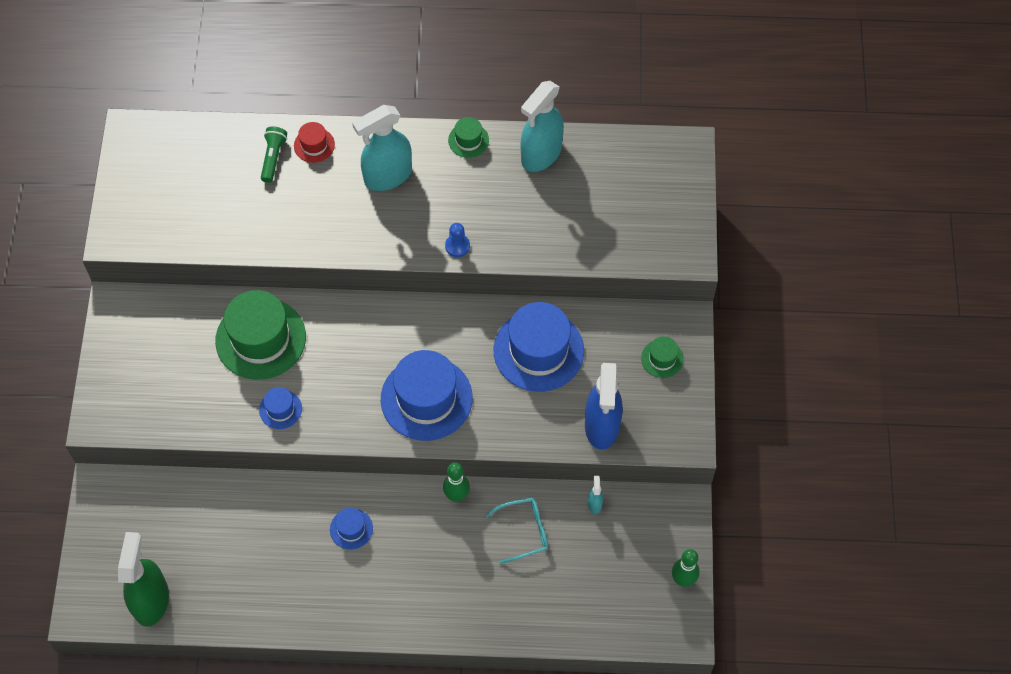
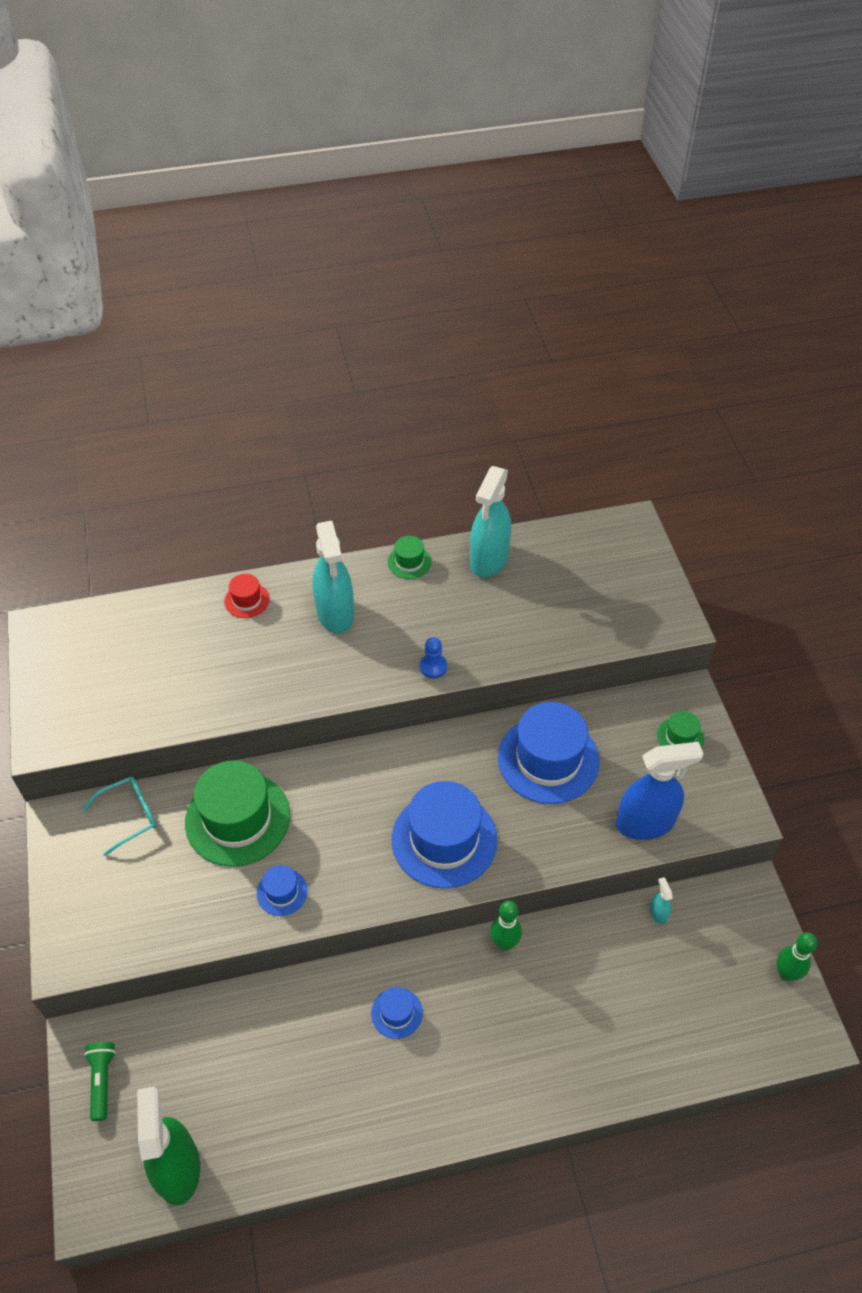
camera: 15 degrees left, 10 degrees down
green flashlight [261,126,287,183] -> green flashlight moved to [84,1042,116,1121]
turquoise spray bottle [352,105,412,191] -> turquoise spray bottle turned 60 degrees counterclockwise [313,521,354,634]
turquoise glasses [486,498,548,564] -> turquoise glasses moved to [83,777,157,856]
blue spray bottle [585,363,623,450] -> blue spray bottle turned 90 degrees counterclockwise [616,742,703,840]

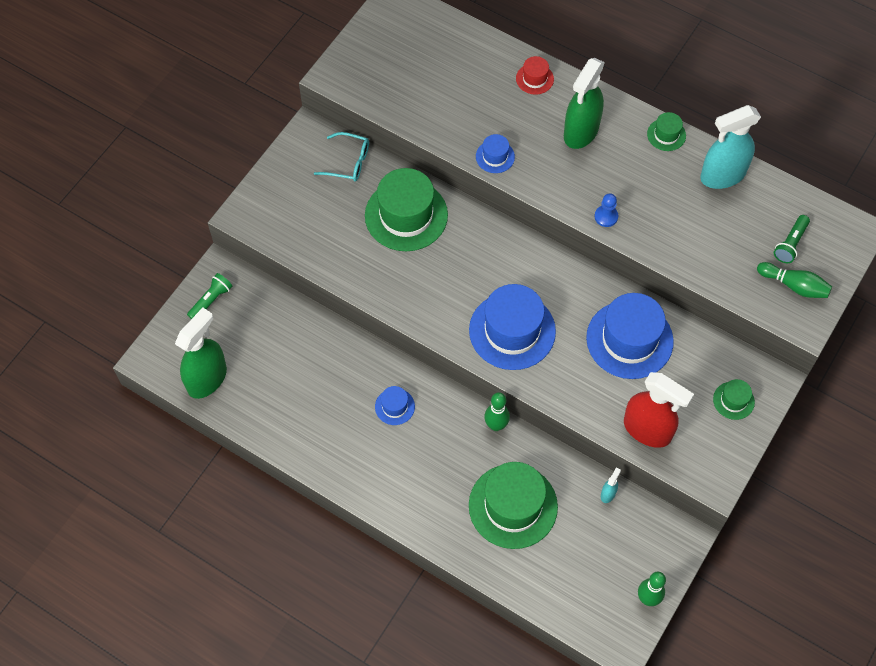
camera: 45 degrees right, 10 degrees up
blue hat [257,865,308,916] -> blue hat moved to [476,134,515,173]
turquoise spray bottle [313,521,354,634] -> green spray bottle [564,58,605,149]
blue spray bottle [616,742,703,840] -> red spray bottle [624,372,694,448]
none -> green hat [469,462,558,549]
none -> green bowling pin [757,262,832,298]
none -> green flashlight [774,215,810,263]

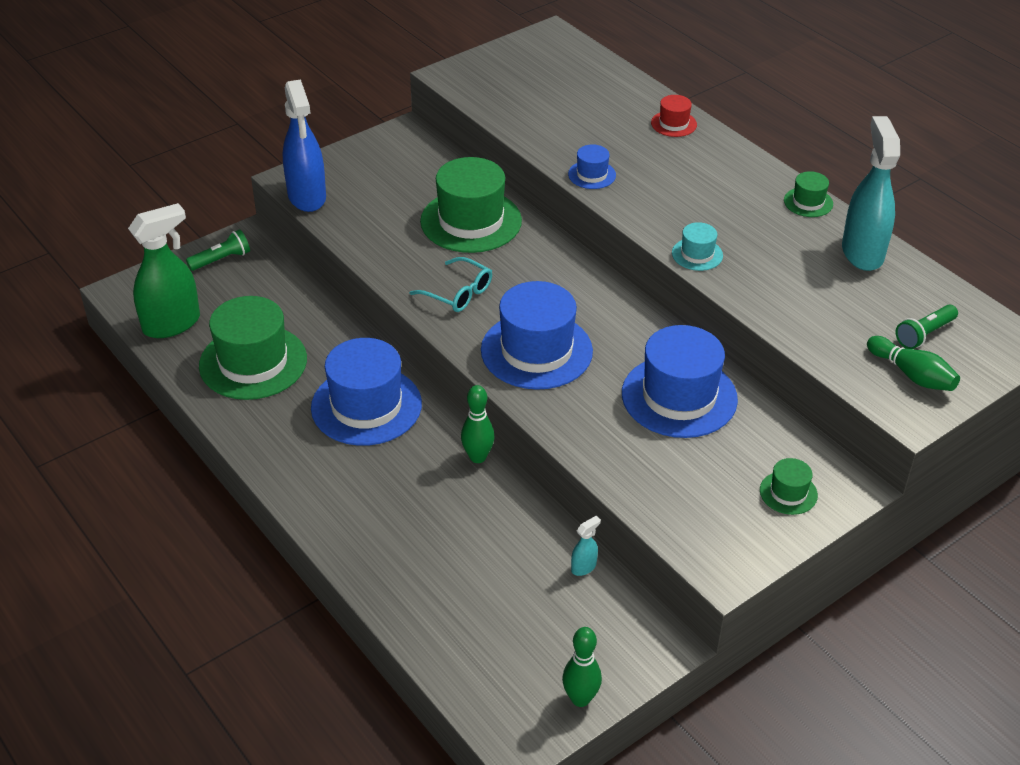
camera: 20 degrees right, 20 degrees down
turquoise glasses [314,132,369,181] -> turquoise glasses moved to [409,257,492,312]
blue hat [375,386,415,425] -> blue hat [311,338,422,446], size x2.15
green hat [469,462,558,549] -> green hat moved to [199,296,307,400]
green spray bottle [564,58,605,149] -> none
blue pawn [595,193,618,227] -> turquoise hat [672,222,723,271]
red spray bottle [624,372,694,448] -> none
turquoise spray bottle [700,105,761,189] -> turquoise spray bottle turned 90 degrees clockwise [842,116,900,271]
none -> blue spray bottle [283,79,326,212]

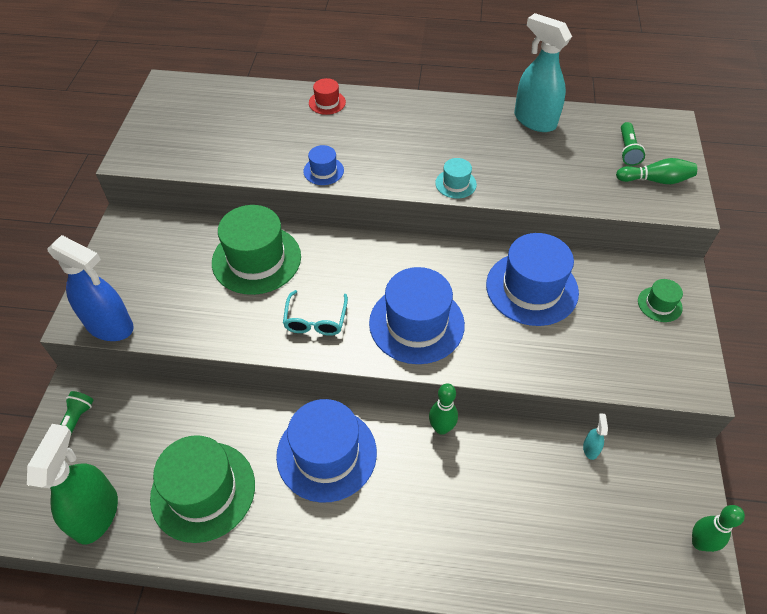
camera: 45 degrees left, 10 degrees up
turquoise glasses [409,257,492,312] -> turquoise glasses turned 105 degrees clockwise [283,290,348,336]
green hat [784,171,833,217] -> none

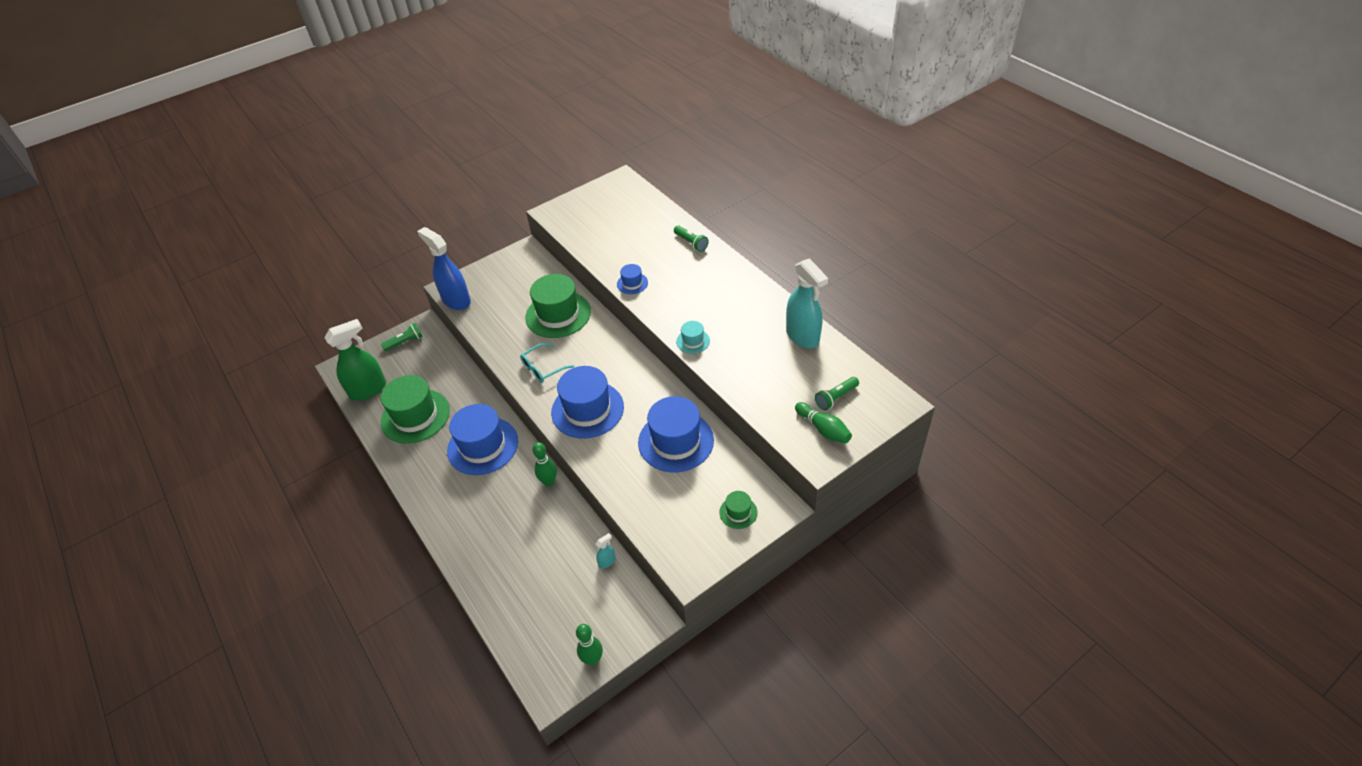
camera: 50 degrees right, 5 degrees down
blue spray bottle [47,235,134,341] -> blue spray bottle turned 150 degrees clockwise [417,227,471,310]
red hat [309,78,346,115] -> green flashlight [674,226,709,252]
turquoise spray bottle [514,13,572,132] -> turquoise spray bottle turned 150 degrees clockwise [786,258,828,348]

